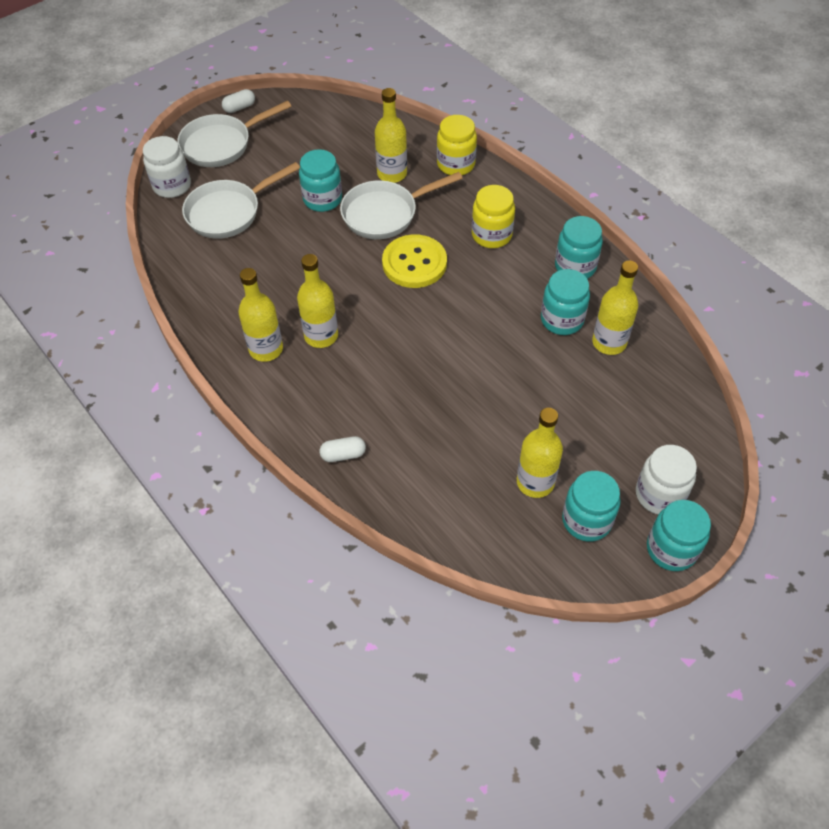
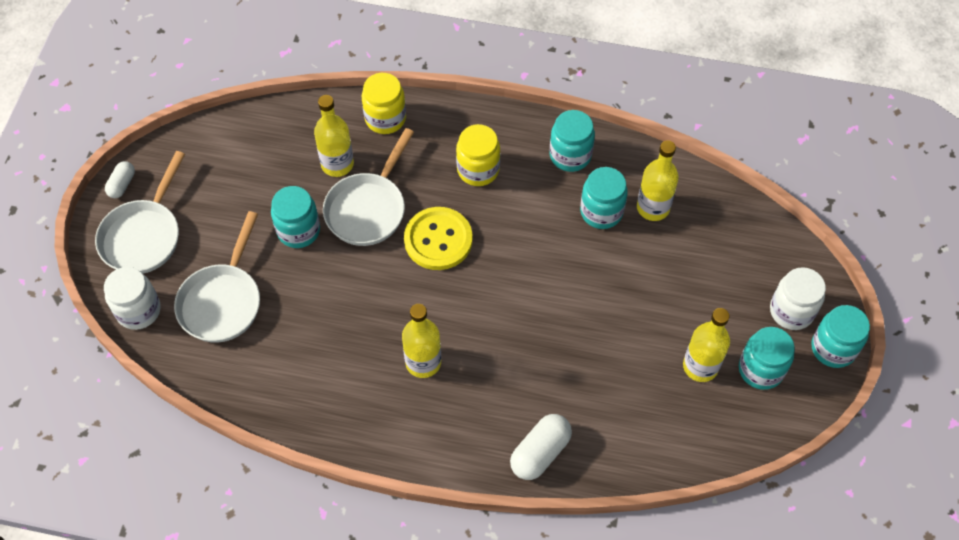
camera: 40 degrees left, 5 degrees up
yellow bottle [238,268,283,362] -> none
white capsule [320,436,366,462] -> white capsule [510,414,572,480], size x1.64

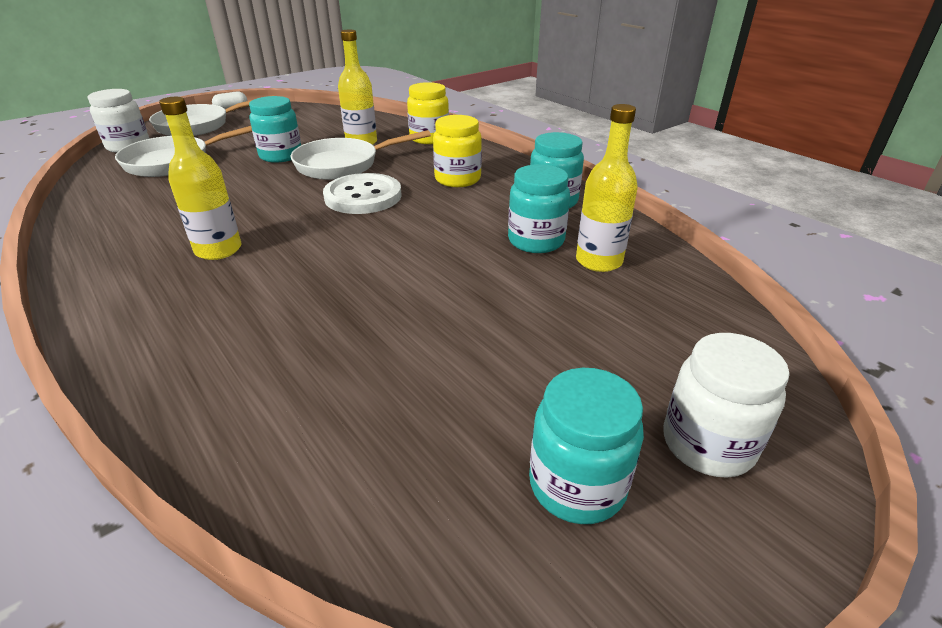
camera: 40 degrees right, 25 degrees down
yellow button [404,207,472,270] -> white button [323,173,402,214]
white capsule [510,414,572,480] -> none
yellow bottle [683,308,730,382] -> none
turquoise jar [811,305,870,368] -> none

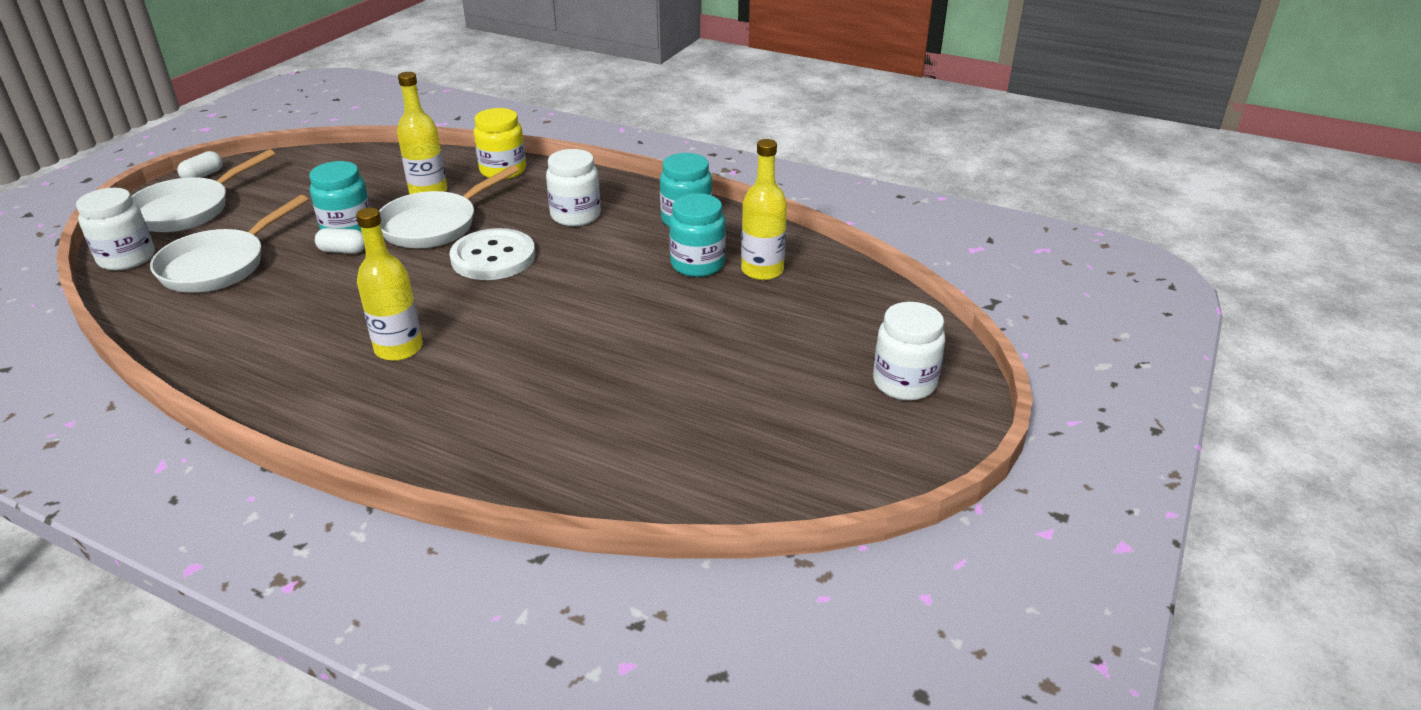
camera: 25 degrees left, 0 degrees up
yellow jar [433,115,482,187] -> white jar [546,149,601,226]
turquoise jar [529,368,644,524] -> none
none -> white capsule [315,228,365,254]

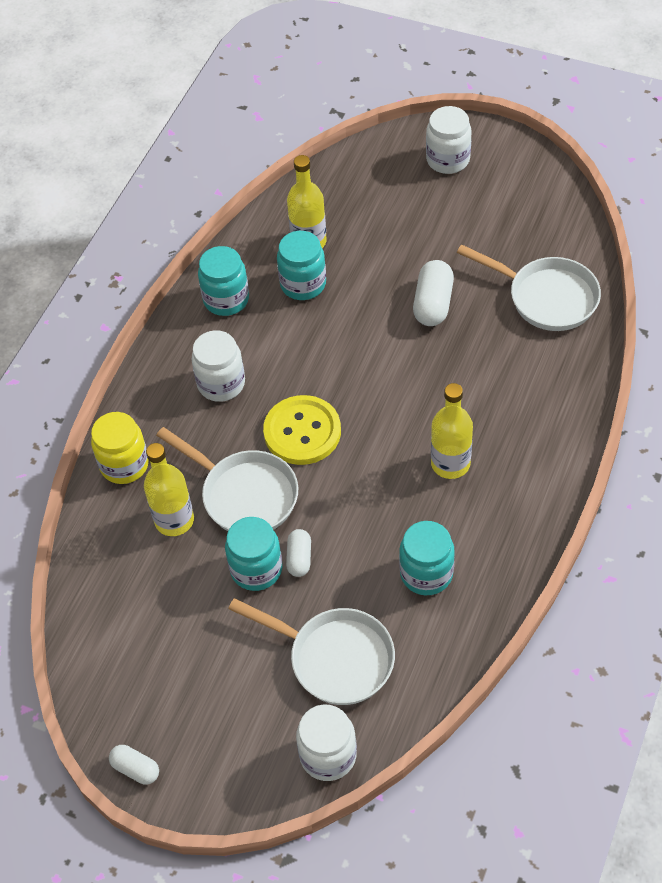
camera: 90 degrees left, 20 degrees up
white pan [131,149,275,232] -> white pan moved to [457,245,601,331]
white button [449,228,535,280] -> yellow button [263,395,341,465]
none -> turquoise jar [399,521,455,595]
none -> white capsule [413,260,454,326]

